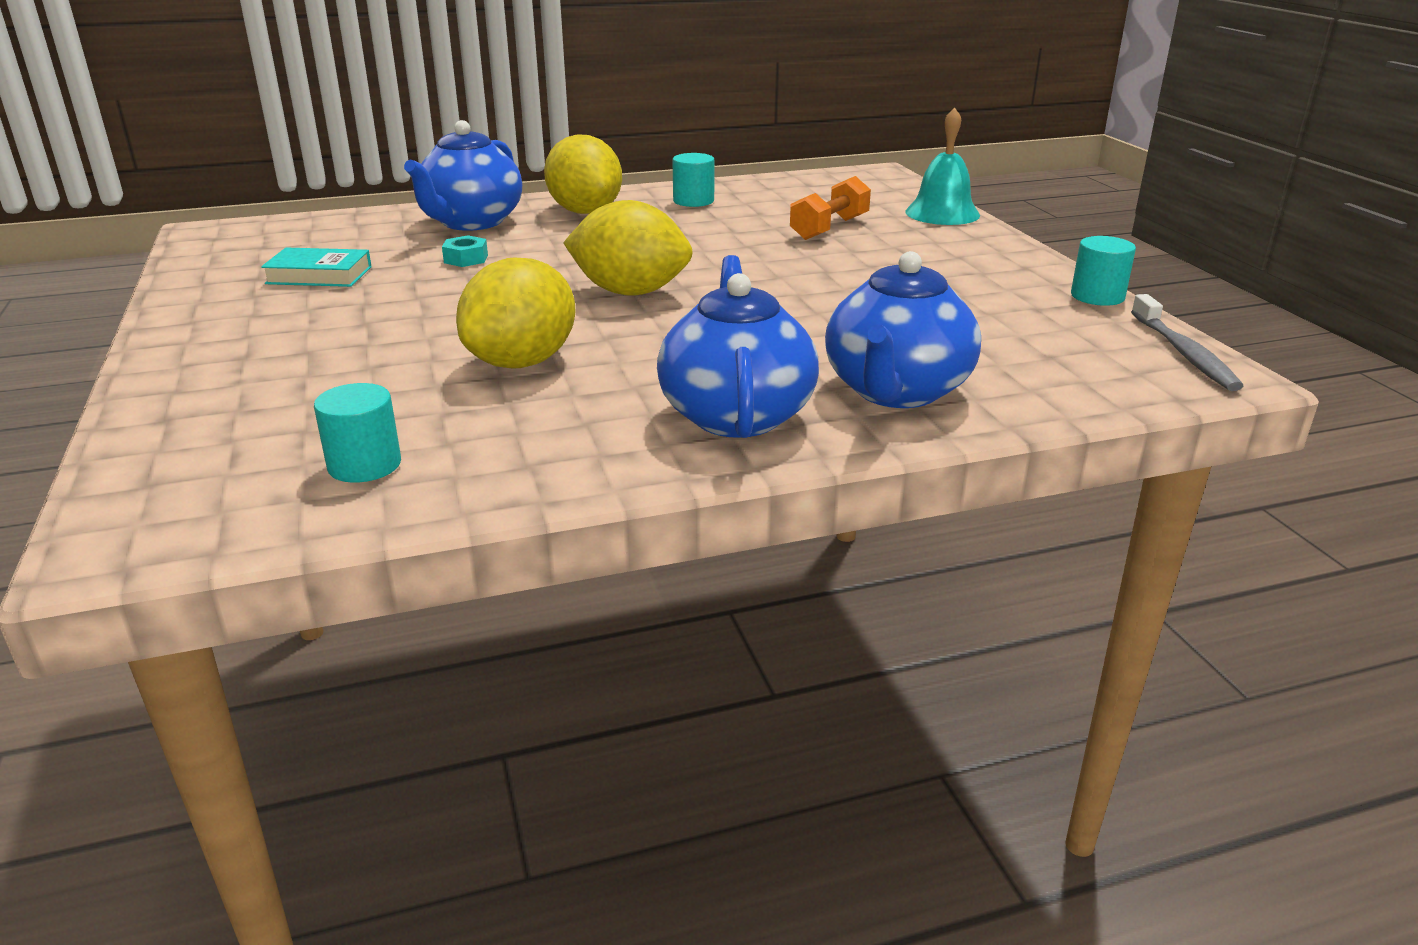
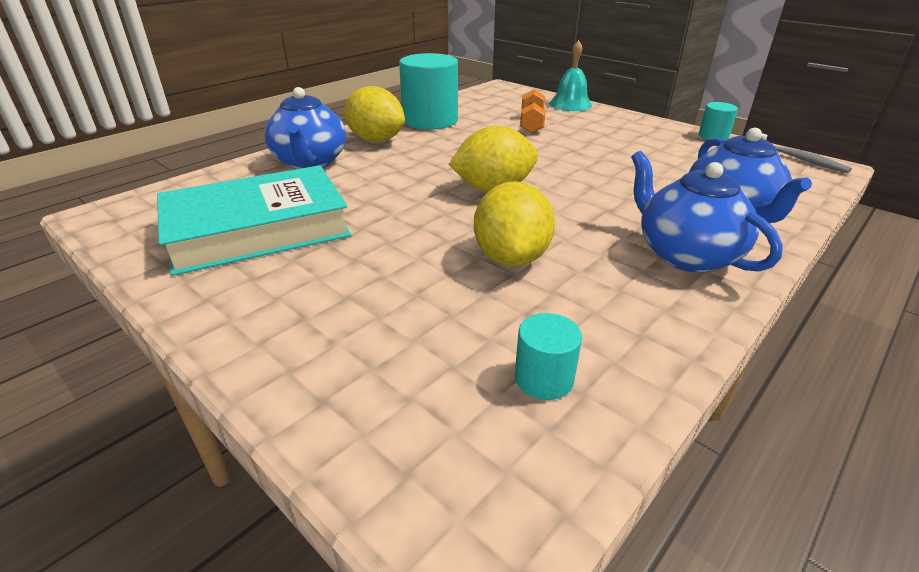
camera: 30 degrees left, 5 degrees up
turquoise book [261,248,372,287] -> turquoise book [157,165,351,276], size x2.28
turquoise nut [442,235,488,267] -> none
turquoise cylinder [672,153,714,207] -> turquoise cylinder [399,53,458,130], size x2.06

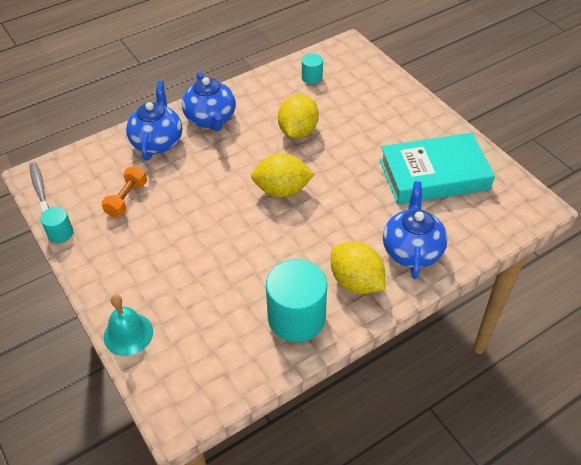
camera: 165 degrees left, 15 degrees up
orange dumbbell [520,89,546,133] -> orange dumbbell moved to [101,166,147,217]

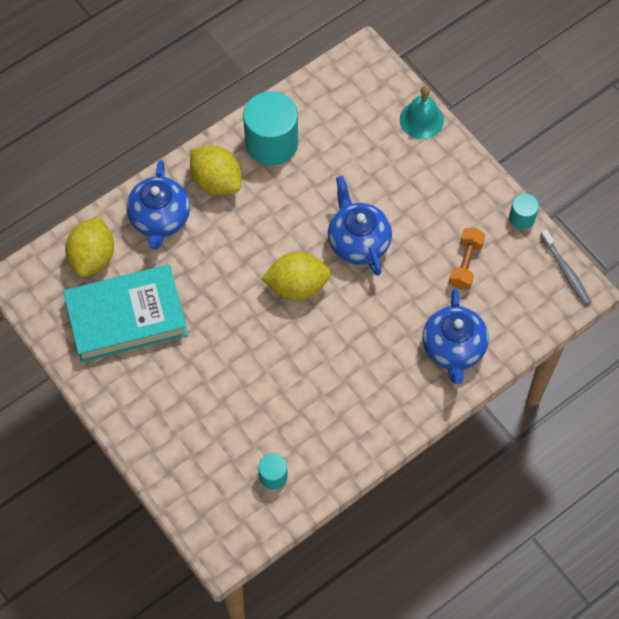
camera: 175 degrees right, 15 degrees up
blue teapot [182,72,236,131] -> blue teapot moved to [328,176,392,276]
yellow lemon [278,94,319,138] -> yellow lemon moved to [65,216,114,278]

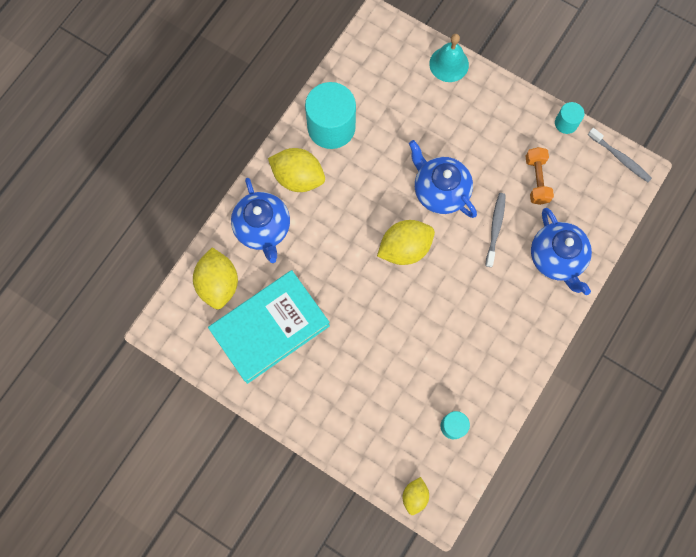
camera: 20 degrees left, 10 degrees up
none -> yellow lemon [403,477,429,515]
none -> grey toothbrush [485,193,506,267]

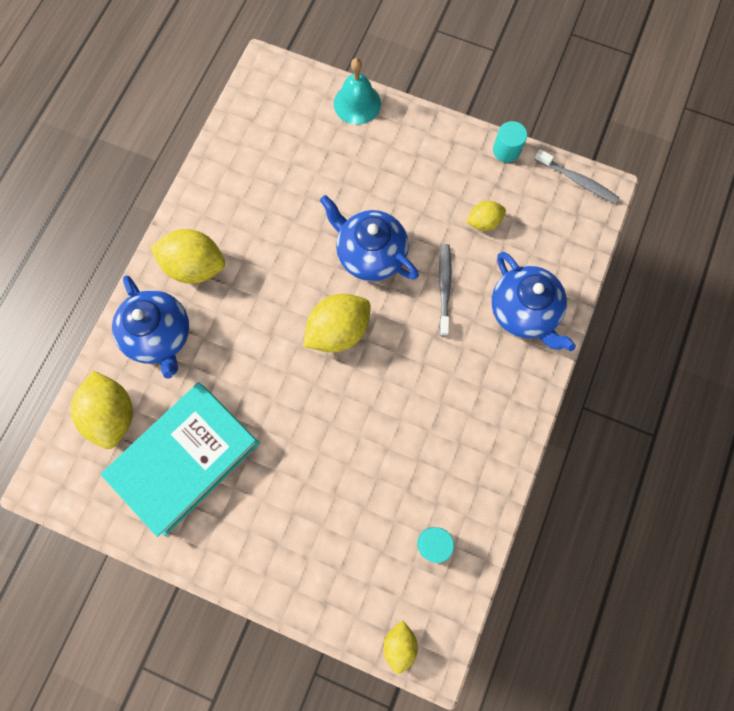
camera: 10 degrees left, 0 degrees up
turquoise cylinder [305,82,356,149] -> none
orange dumbbell [526,147,554,205] -> yellow lemon [466,201,506,231]

